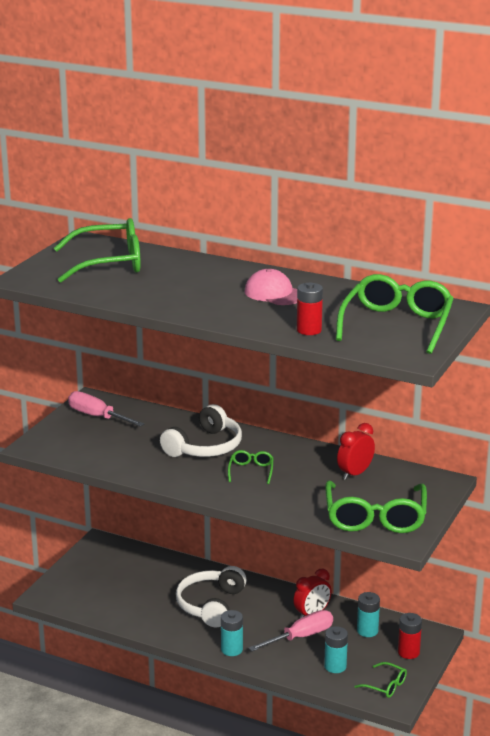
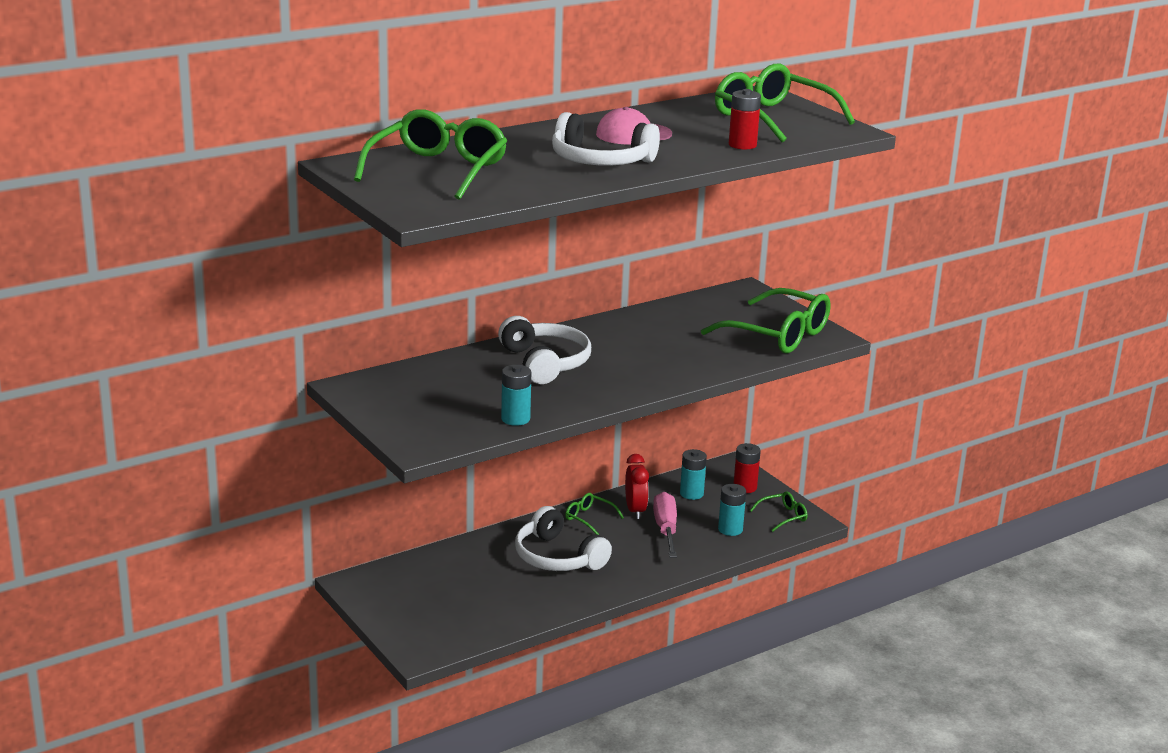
camera: 60 degrees left, 0 degrees up
pink screwdriver [68,391,144,427] -> none
turquoise battery [221,610,243,656] -> turquoise battery moved to [501,365,531,426]
green glasses [228,450,273,484] -> green glasses moved to [565,493,624,535]
red clock [337,423,375,480] -> none
none -> white headphones [552,112,660,166]

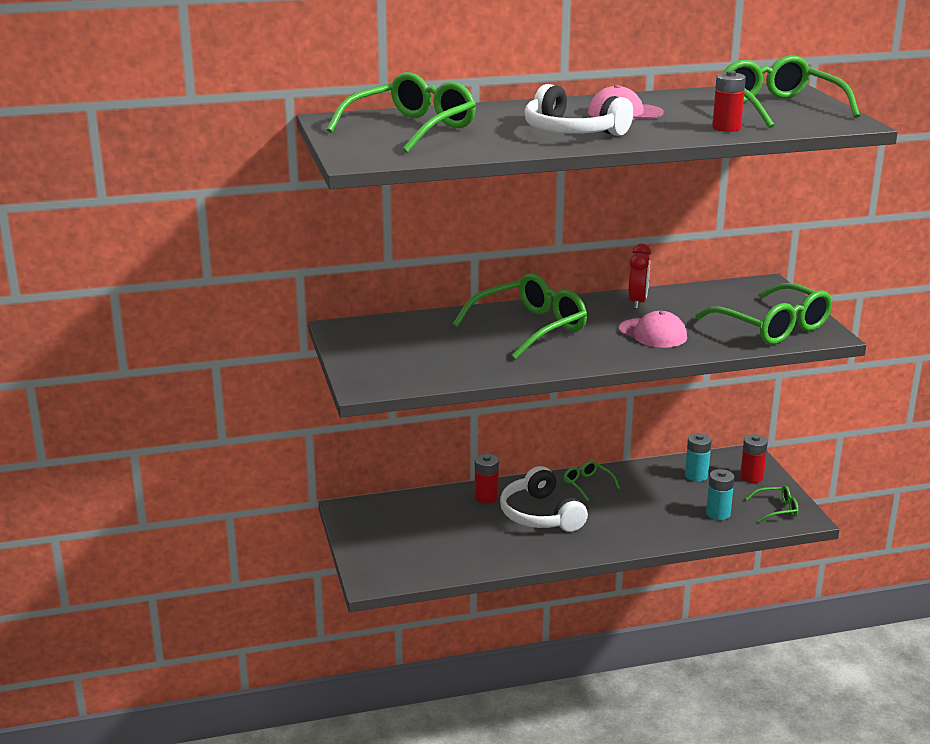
camera: 20 degrees right, 0 degrees up
white headphones [498,316,591,384] -> green glasses [453,273,587,359]
turquoise battery [501,365,531,426] -> none
red clock [625,454,649,519] -> red clock moved to [628,244,651,309]
pink screwdriver [653,492,677,558] -> none
none -> red battery [475,454,499,504]
none -> pink cap [619,311,687,348]

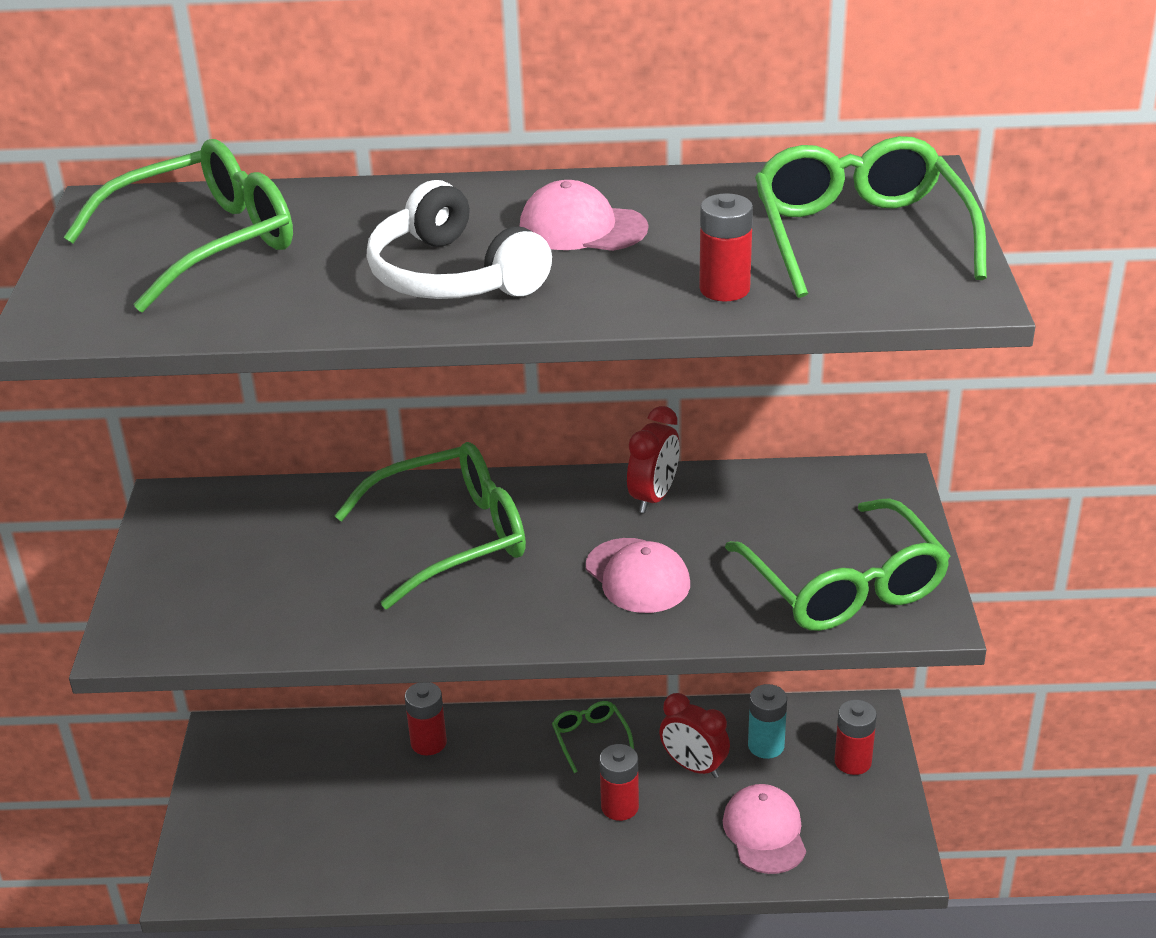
camera: 15 degrees right, 10 degrees up
white headphones [500,466,588,532] -> none
turquoise battery [706,469,734,520] -> pink cap [722,784,806,874]
green glasses [745,485,798,522] -> none
none -> red battery [599,744,639,821]
none -> red clock [659,693,730,778]

